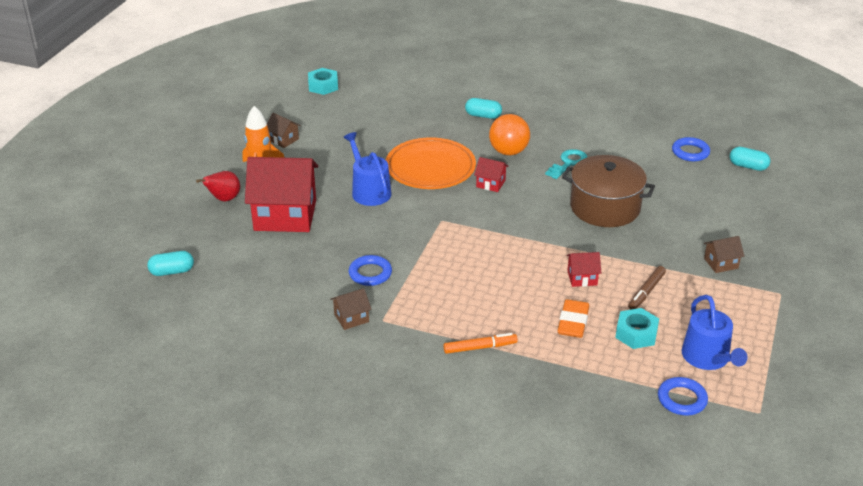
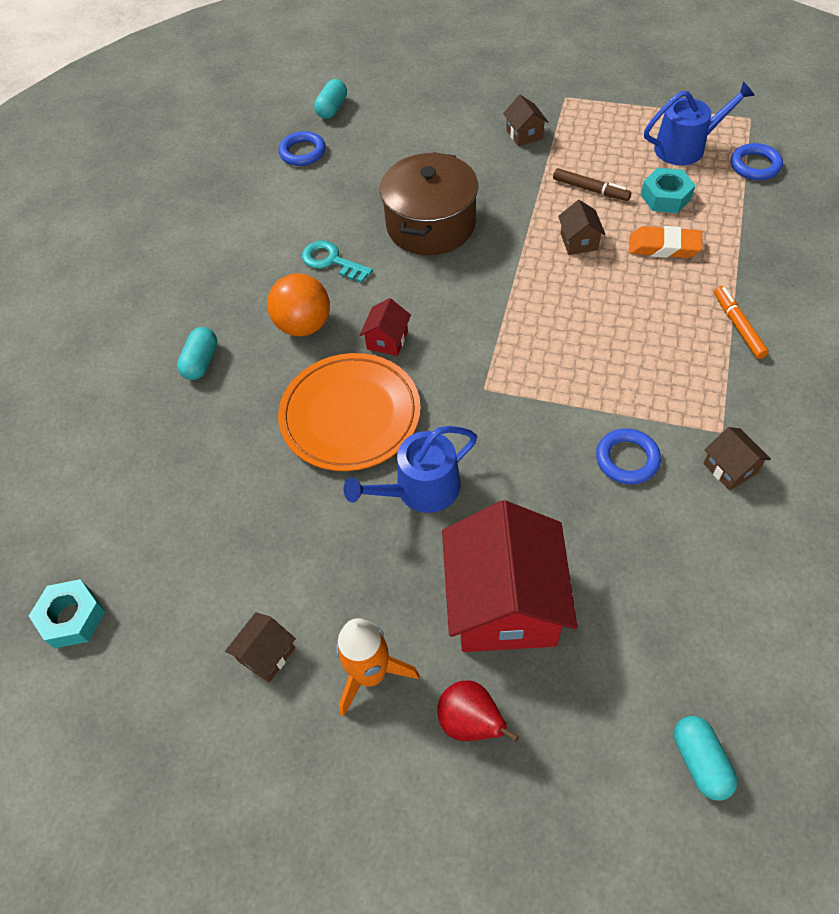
camera: 90 degrees left, 20 degrees up
red house [566,252,601,287] -> brown house [558,200,606,255]

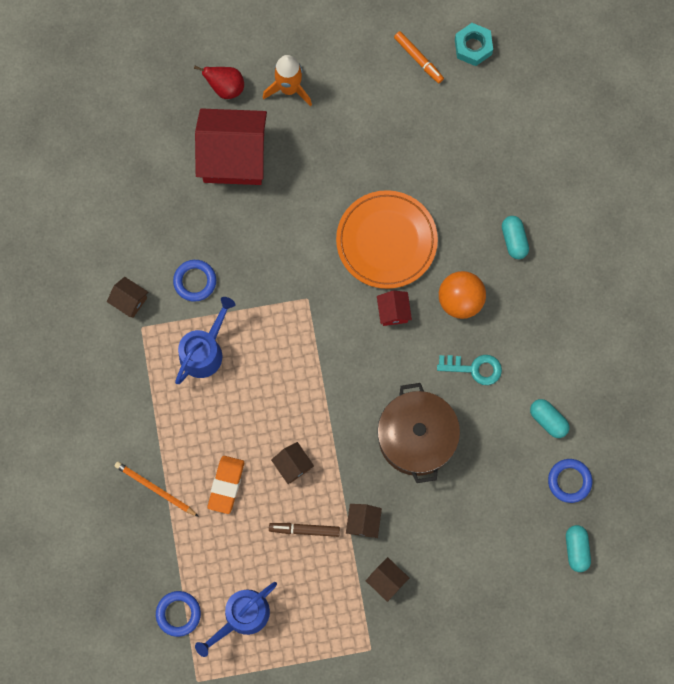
camera: 150 degrees right, 20 degrees up
brown house [225,612,296,683] -> brown house moved to [346,504,382,538]
blue watering can [343,426,477,513] -> blue watering can moved to [175,297,236,384]
red house [442,500,577,652] -> red house turned 60 degrees counterclockwise [195,108,267,185]
orange eraser [629,226,703,258] -> orange eraser turned 60 degrees counterclockwise [208,456,244,514]
turquoise nut [641,168,695,213] -> none
turquoise capsule [674,716,737,801] -> turquoise capsule moved to [530,399,569,438]
orange marker [714,286,769,359] -> orange marker moved to [394,31,444,83]
none -> orange pencil [115,461,199,517]

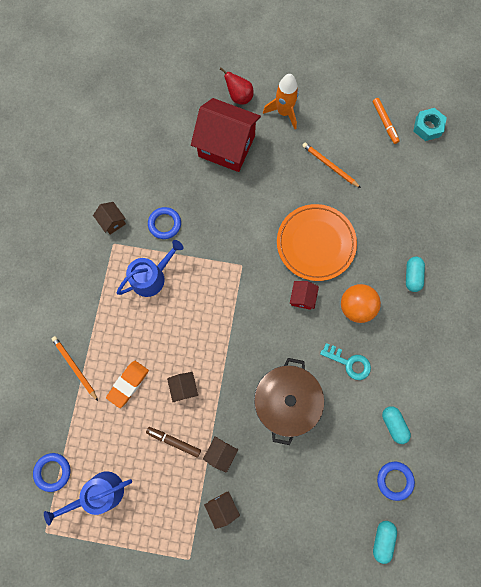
camera: 20 degrees right, 0 degrees up
none -> orange pencil [302,143,361,188]

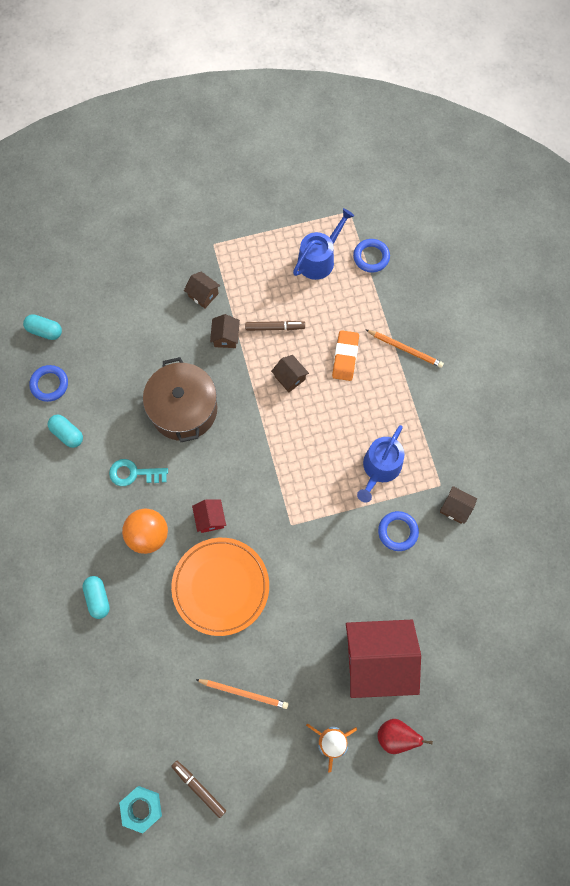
camera: 155 degrees right, 5 degrees down
orange marker [373,98,400,144] -> brown marker [171,761,226,818]
turquoise capsule [373,521,397,564] -> turquoise capsule turned 60 degrees counterclockwise [23,314,62,340]

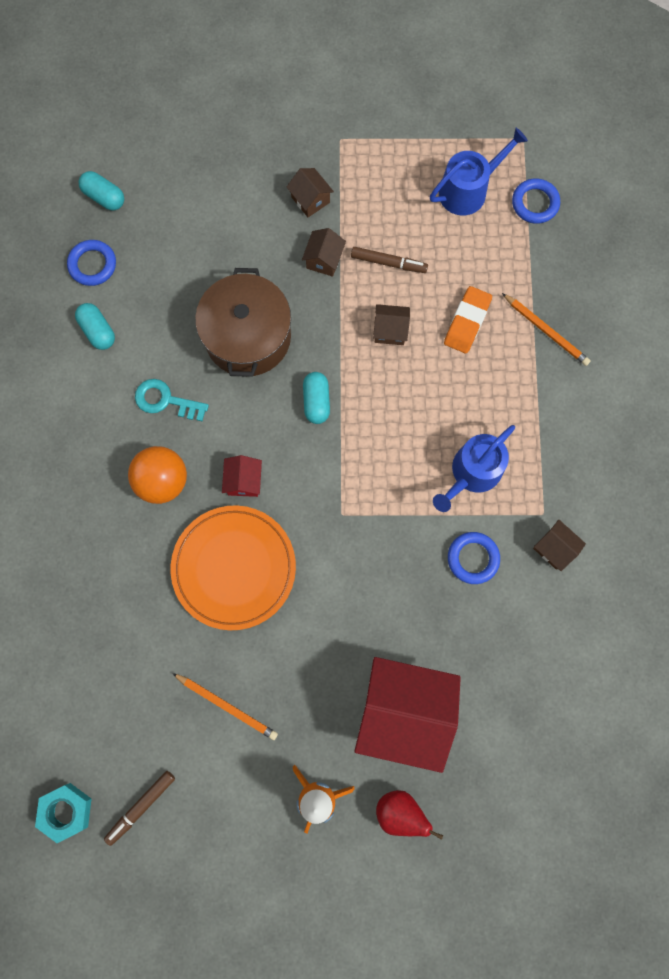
camera: 15 degrees right, 5 degrees up
turquoise capsule [82,576,110,619] -> turquoise capsule moved to [303,372,330,424]
brown marker [171,761,226,818] -> brown marker turned 105 degrees counterclockwise [104,771,175,846]
brown house [271,355,309,392] -> brown house turned 60 degrees counterclockwise [373,304,410,345]

